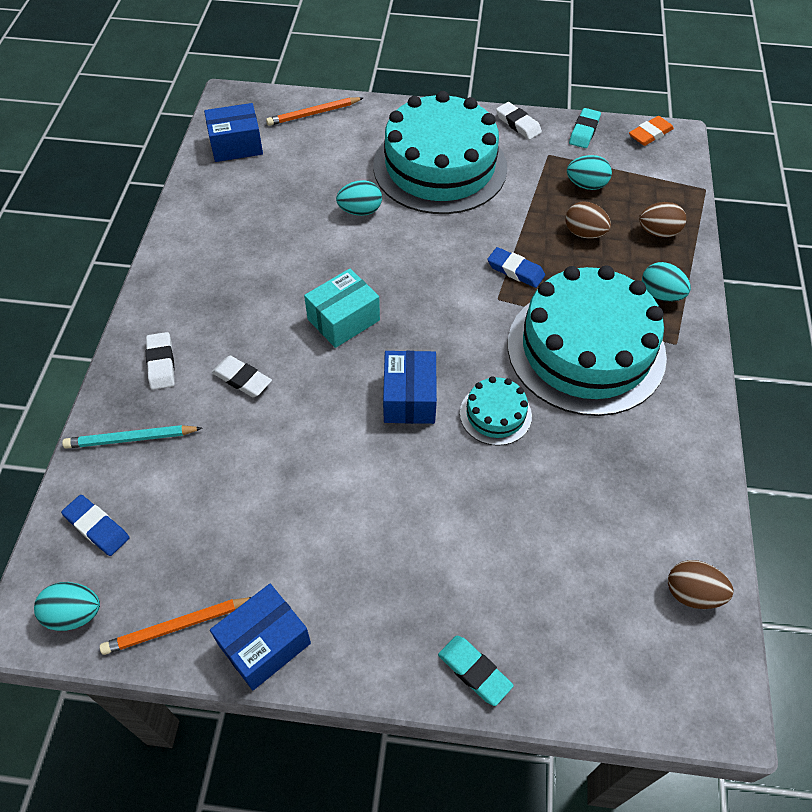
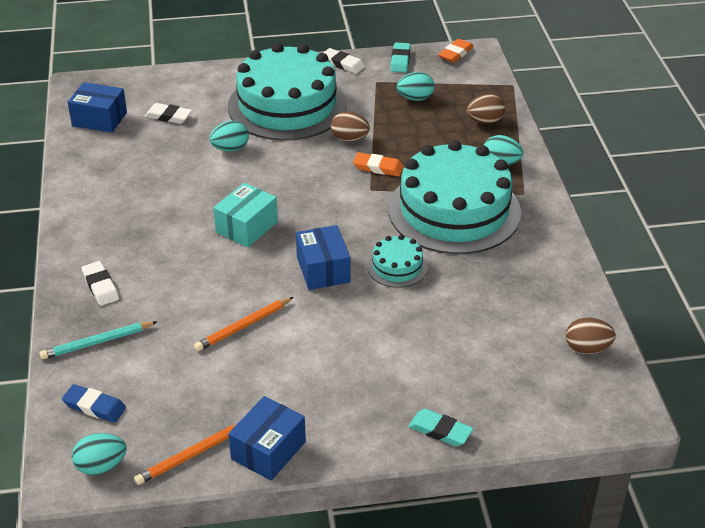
camera: 15 degrees left, 15 degrees down
blue box [204,103,263,162] -> blue box turned 45 degrees clockwise [68,82,127,133]
white eraser [212,356,272,397] -> white eraser moved to [144,103,192,124]
orange pencil [266,97,363,126] -> orange pencil moved to [194,297,293,351]
blue eraser [487,247,545,288] -> orange eraser [353,152,404,177]
brown egg [565,201,611,239] -> brown egg moved to [331,111,370,142]

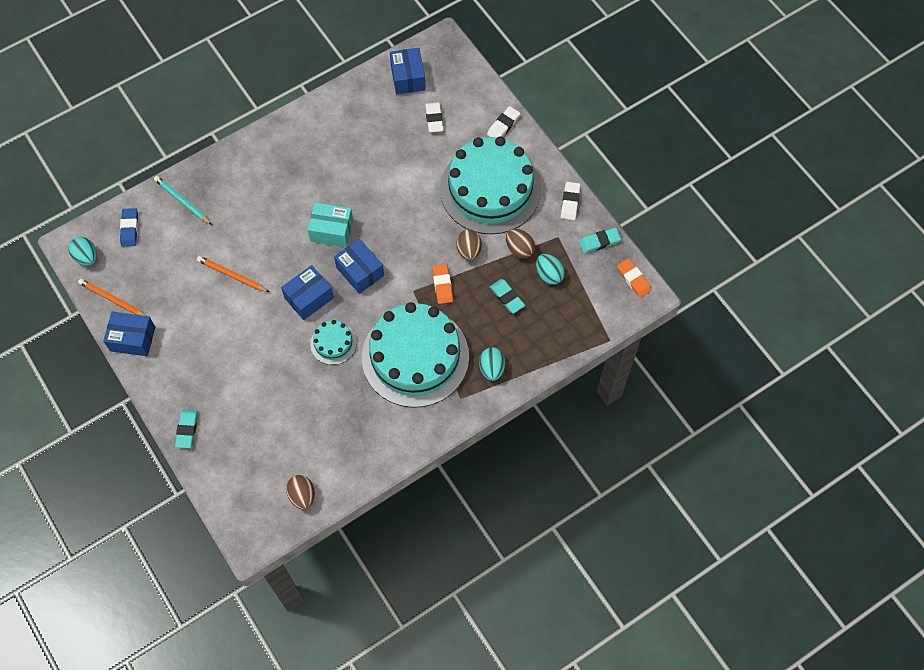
camera: 65 degrees right, 25 degrees up
white eraser [82,261,119,306] -> white eraser moved to [487,106,520,137]
turquoise egg [210,121,249,151] -> none
orange eraser [438,39,474,63] -> orange eraser turned 45 degrees clockwise [617,258,652,298]
brown egg [467,94,505,124] -> brown egg moved to [506,229,535,258]
none -> blue box [334,239,384,294]
none -> turquoise eraser [490,279,525,313]

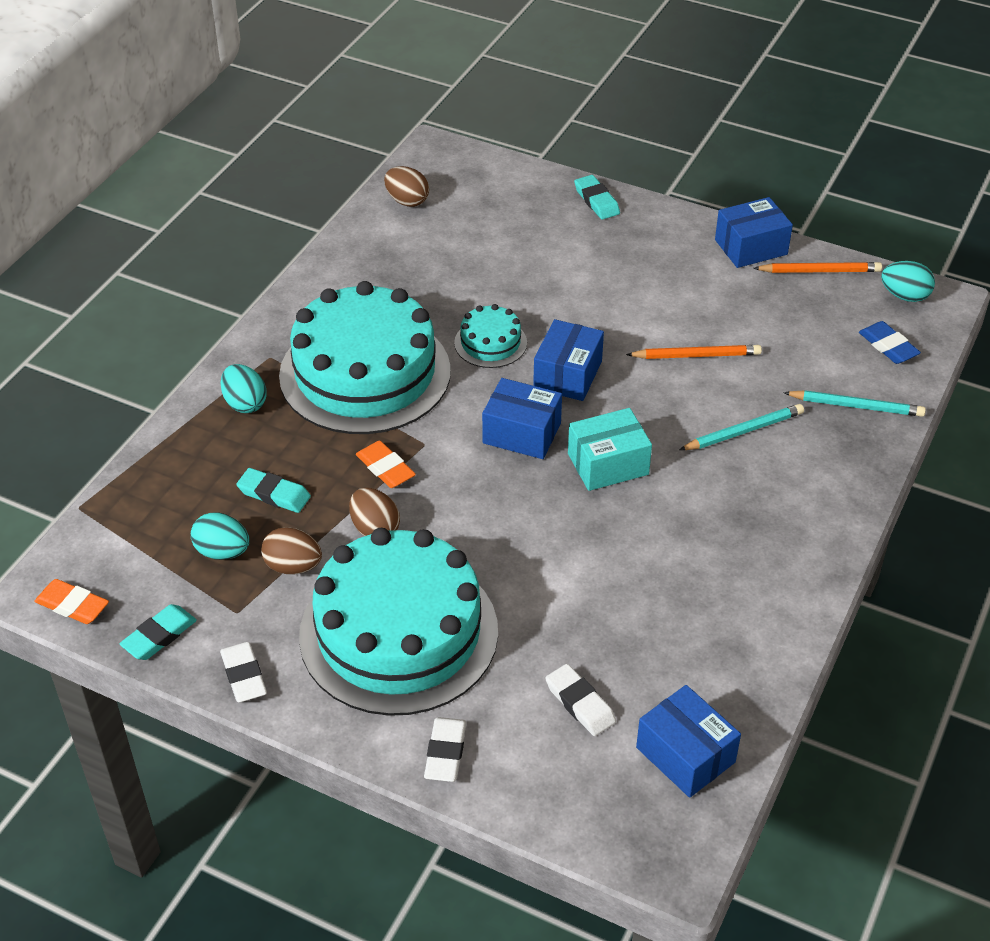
camera: 150 degrees right, 20 degrees down
none -> turquoise pencil [679,404,804,450]

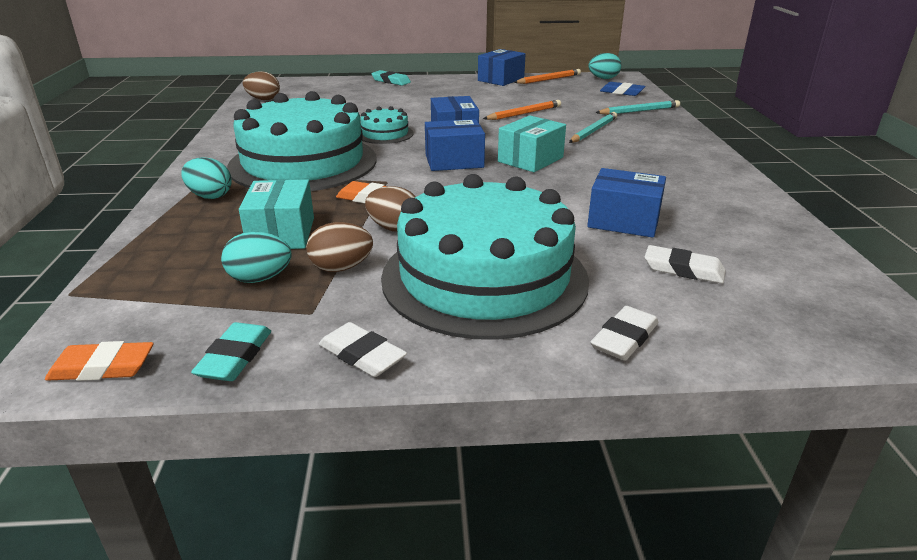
camera: 30 degrees left, 15 degrees down
turquoise eraser [236,468,311,513] -> turquoise box [239,179,314,249]
white eraser [424,717,466,782] -> white eraser turned 60 degrees clockwise [590,306,658,361]
blue box [636,685,741,798] -> blue box moved to [587,168,666,238]

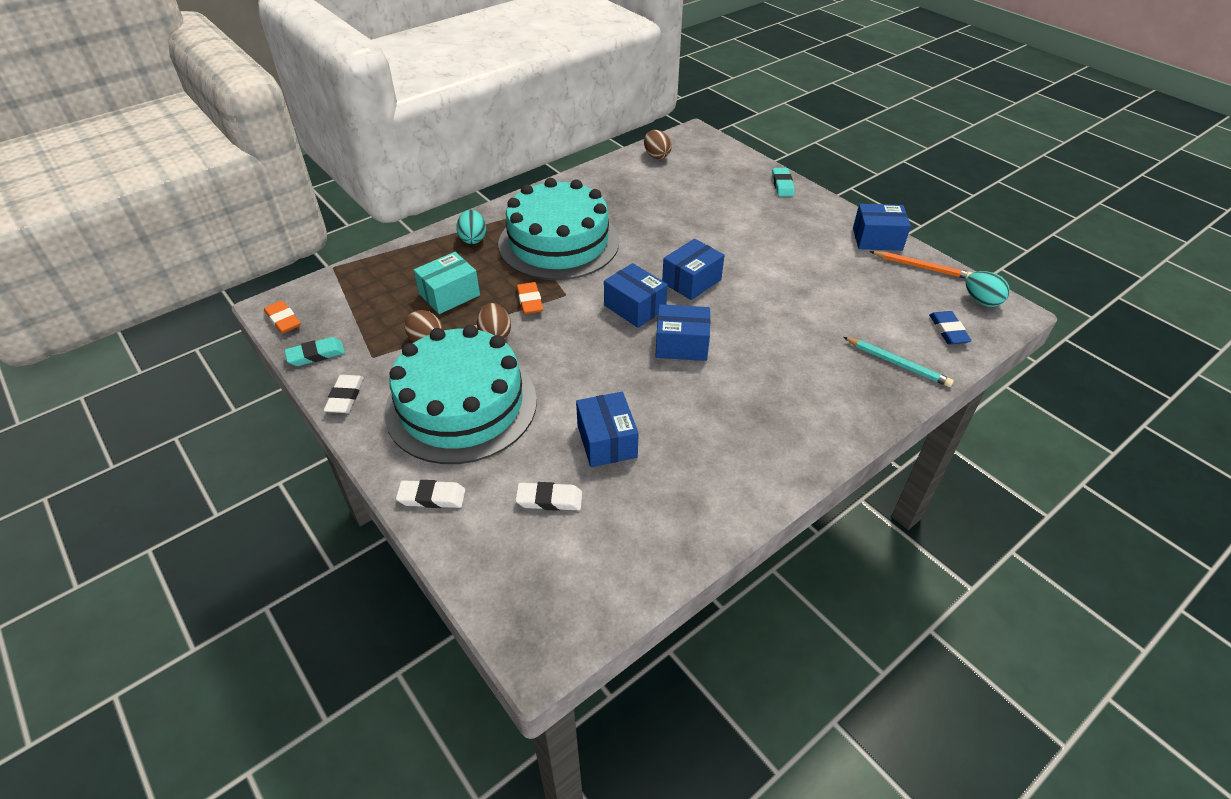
camera: 55 degrees right, 15 degrees up
turquoise egg [221,232,292,283] -> none
turquoise cake [360,106,413,144] -> none
orange pencil [483,100,561,120] -> none
turquoise box [498,115,566,172] -> blue box [655,304,710,361]
turquoise pencil [569,112,617,143] -> none
white eraser [644,245,726,284] -> white eraser turned 75 degrees counterclockwise [515,482,582,511]

